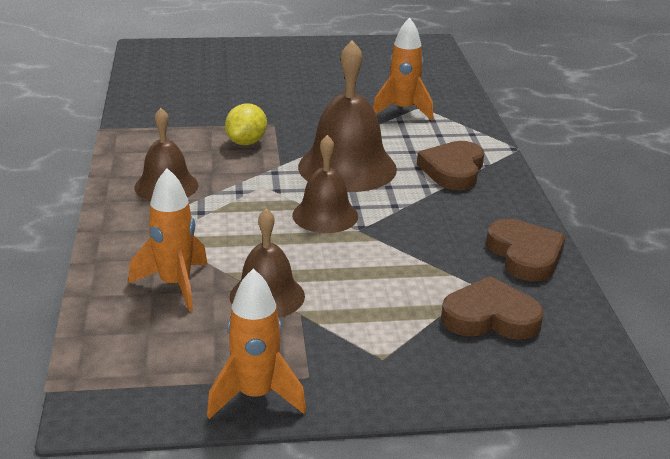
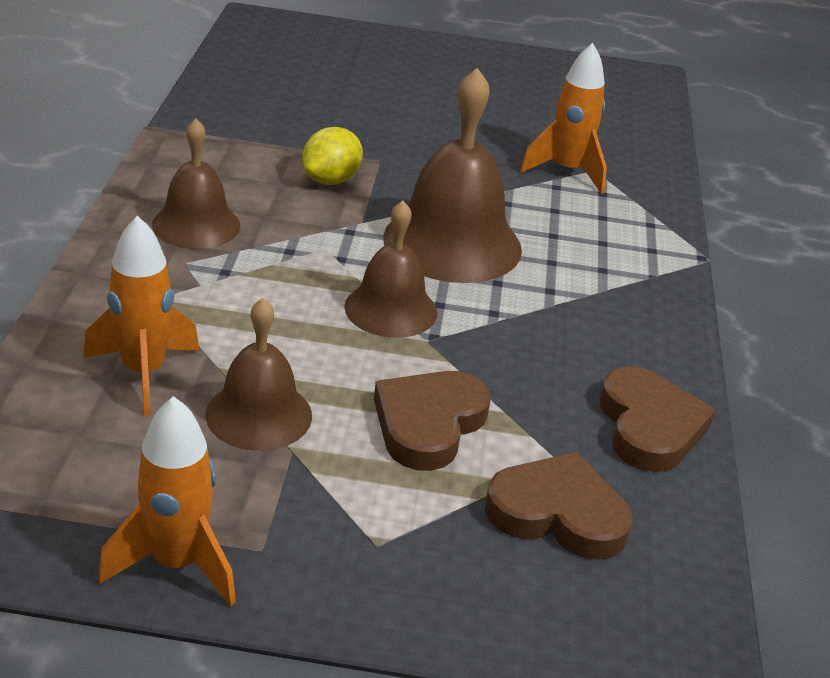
camera: 10 degrees right, 5 degrees up
brown heart [417,141,484,190] -> brown heart moved to [374,371,491,471]

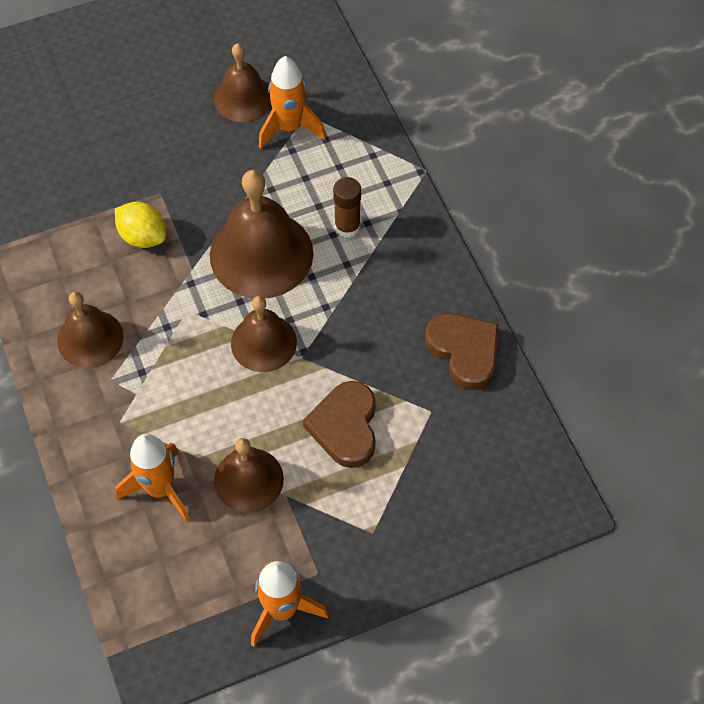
camera: 25 degrees left, 25 degrees up
yellow lemon [302,127,363,185] -> yellow lemon turned 60 degrees counterclockwise [115,202,166,248]
brown heart [485,452,633,560] -> none
none -> brown bell [214,43,271,122]
none -> brown glue stick [333,177,361,238]

